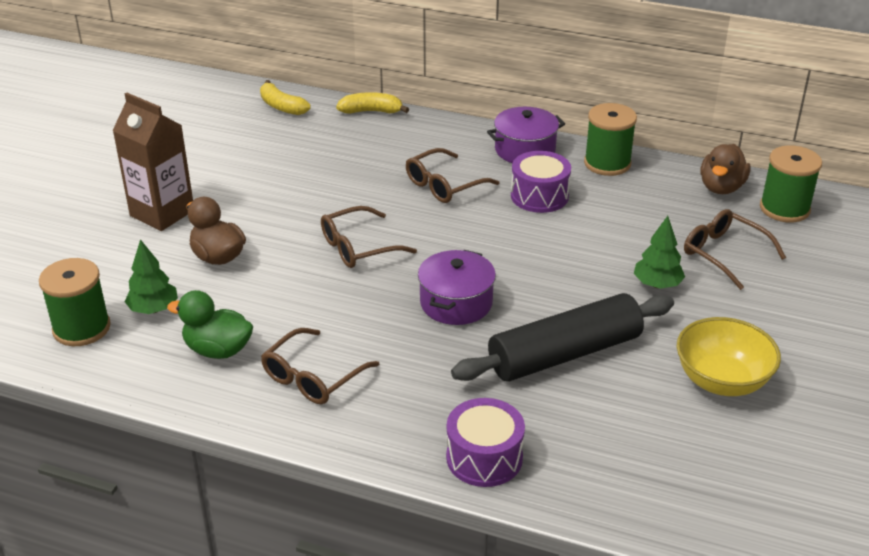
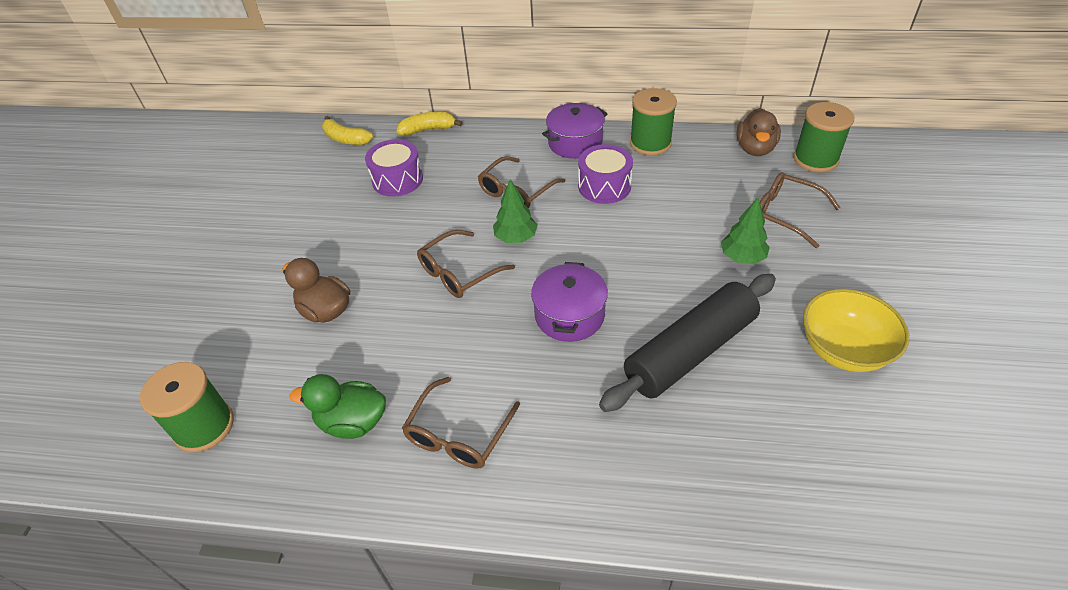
camera: 10 degrees left, 10 degrees up
brown carton [112,93,193,231] -> none
green tree [124,239,178,314] -> green tree moved to [493,179,537,243]
purple drum [446,398,525,487] -> purple drum moved to [365,139,423,197]

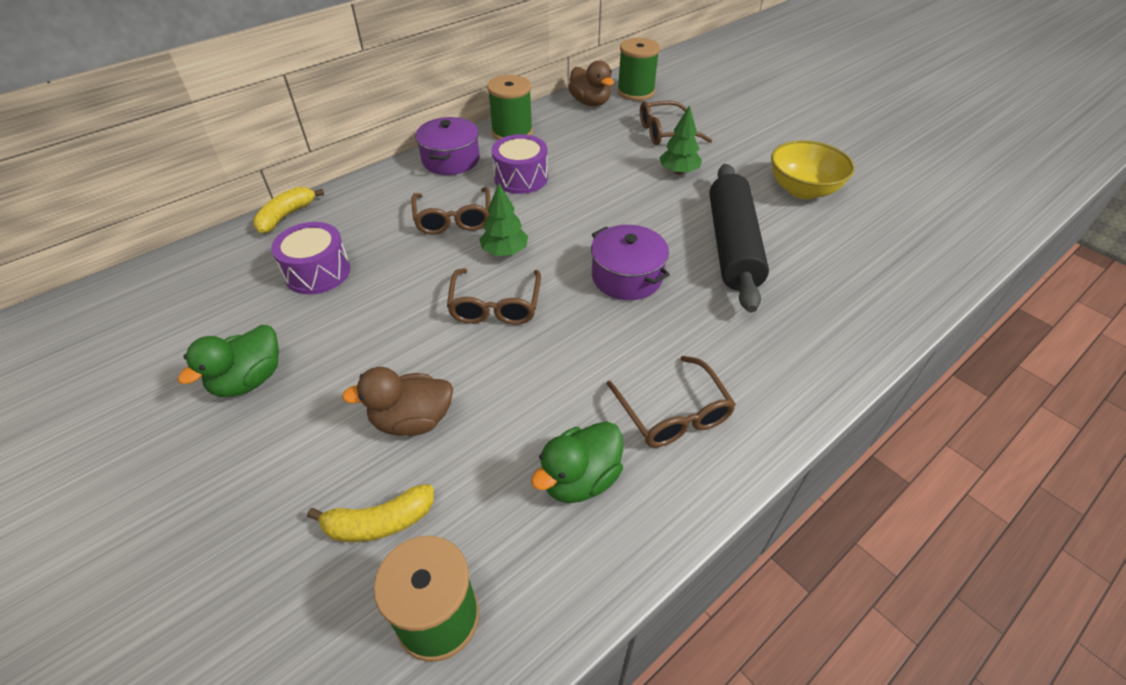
camera: 50 degrees left, 0 degrees up
yellow banana [322,116,373,145] -> yellow banana moved to [307,484,434,542]
none -> green duck [178,325,279,397]

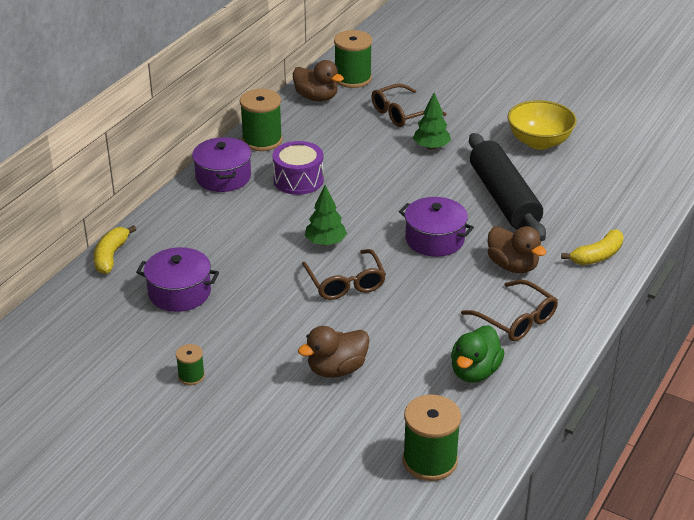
camera: 20 degrees left, 10 degrees down
green duck [178,325,279,397] -> green spool [176,344,205,385]
purple drum [271,222,350,294] -> purple pot [136,247,219,312]
yellow banana [307,484,434,542] -> yellow banana moved to [561,230,624,265]
brown glasses [411,187,490,234] -> none
none -> brown duck [487,226,547,273]

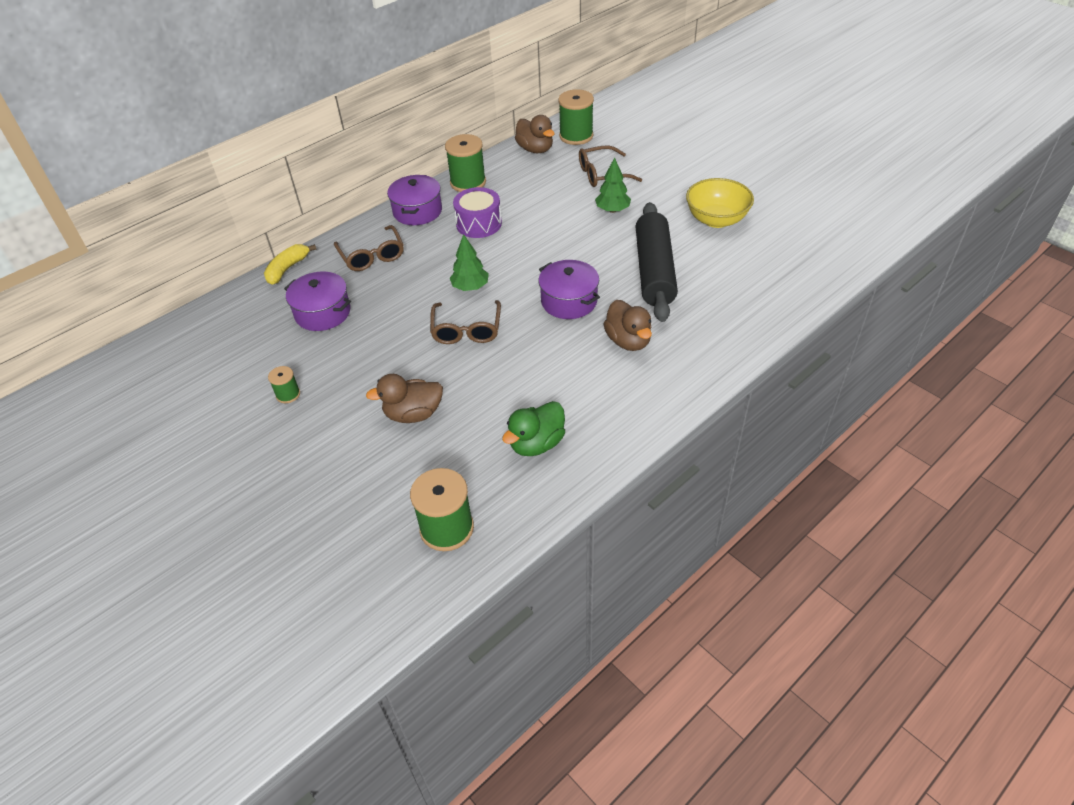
camera: 20 degrees right, 10 degrees up
brown glasses [461,280,558,341] -> brown glasses moved to [334,225,404,271]
yellow banana [561,230,624,265] -> none

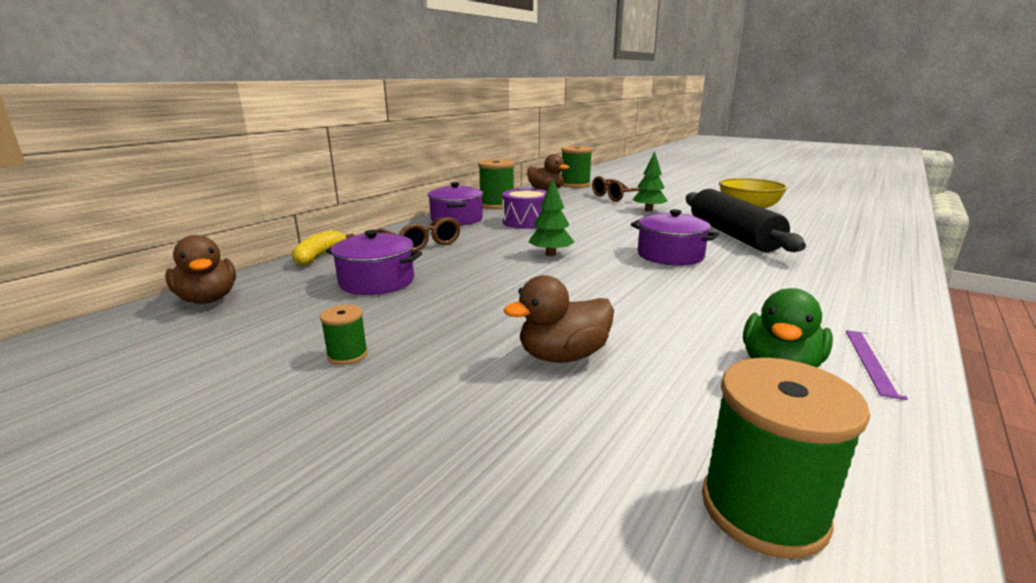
camera: 15 degrees left, 25 degrees down
brown glasses [430,300,501,344] -> none
brown duck [603,300,652,351] -> brown duck moved to [165,235,236,304]
none -> purple ruler [846,330,908,400]

